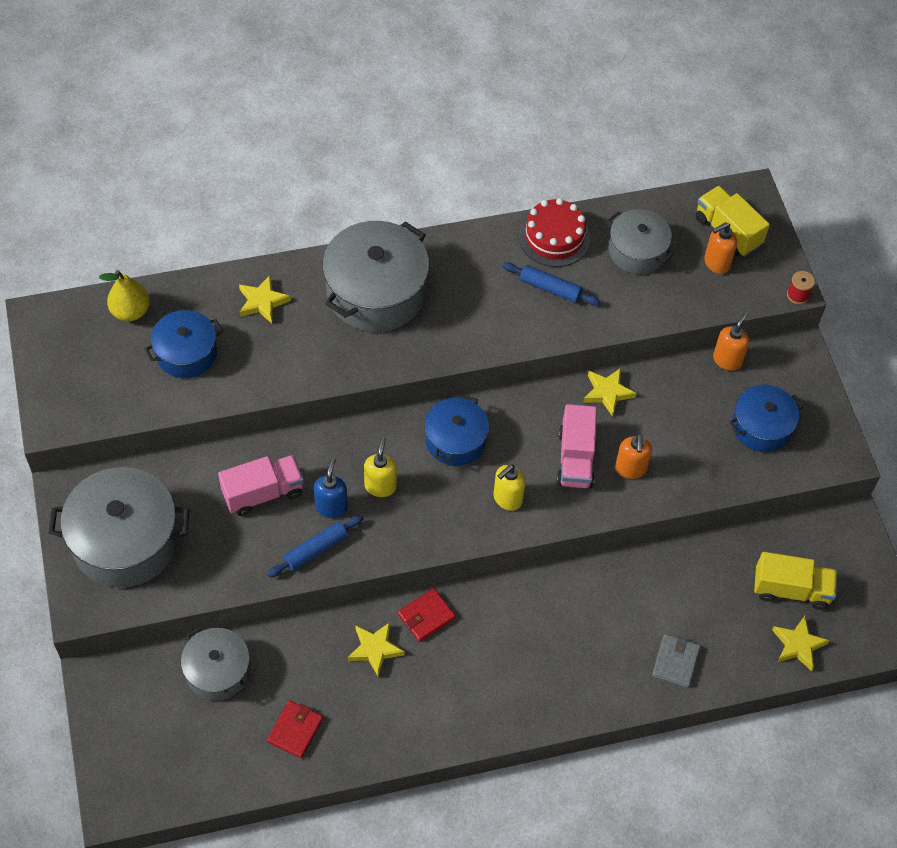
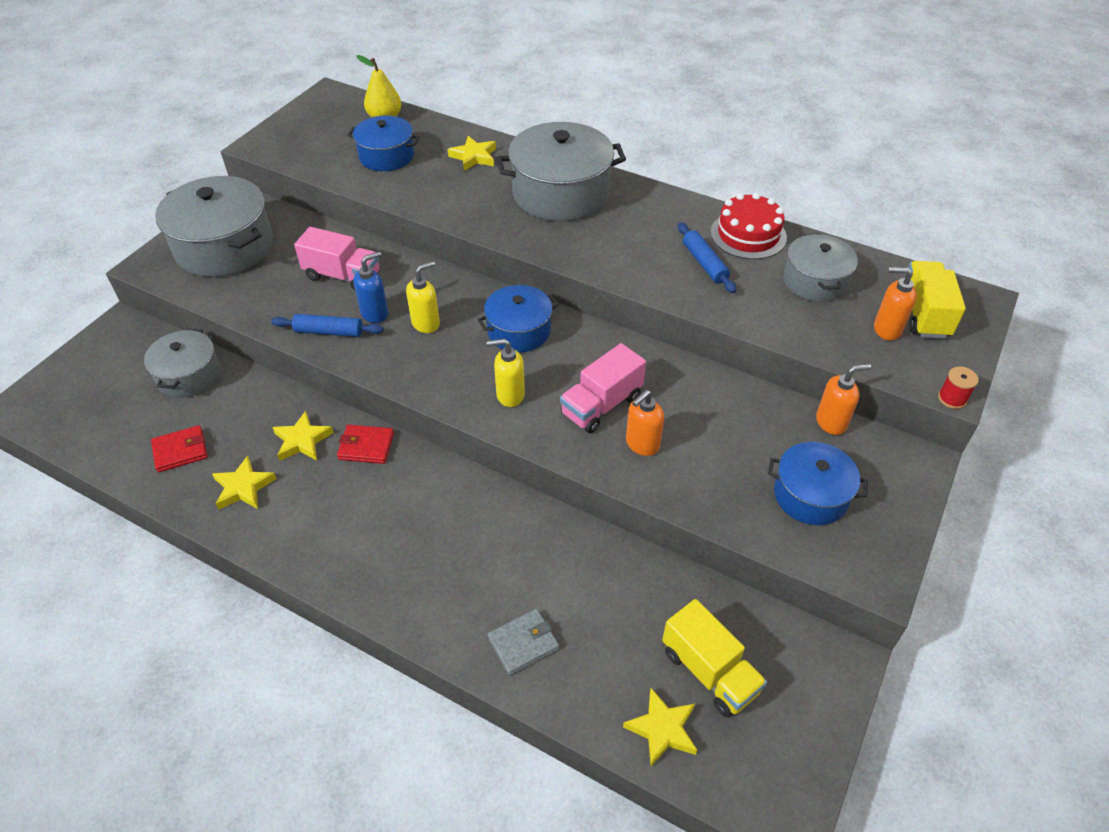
camera: 45 degrees right, 10 degrees down
yellow star [583,368,637,417] -> yellow star moved to [212,456,277,510]

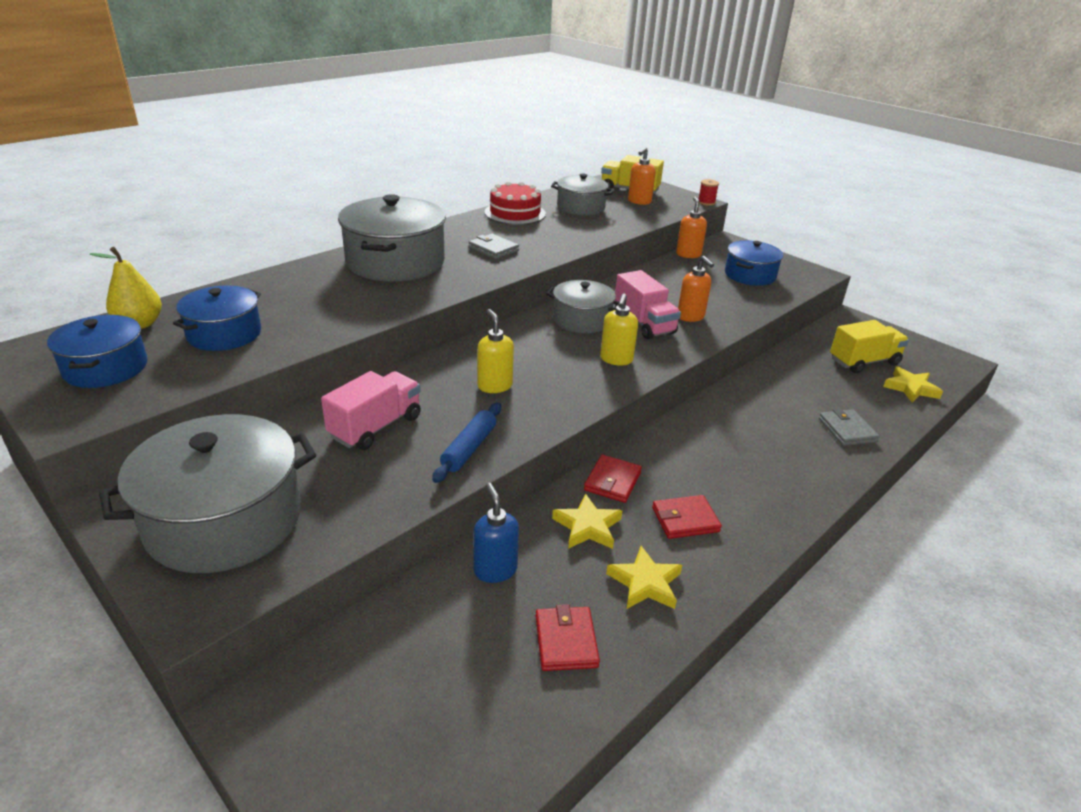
camera: 75 degrees left, 15 degrees down
grey pot [144,329,220,398] -> grey pot moved to [546,280,619,333]
blue soap dispenser [354,252,388,323] -> blue soap dispenser moved to [473,483,519,583]
yellow star [448,136,496,171] -> none
blue pot [477,285,559,353] -> blue pot moved to [47,315,147,388]
blue rolling pin [678,222,736,293] -> none
none -> grey wallet [468,234,519,259]
none -> red wallet [652,495,722,539]

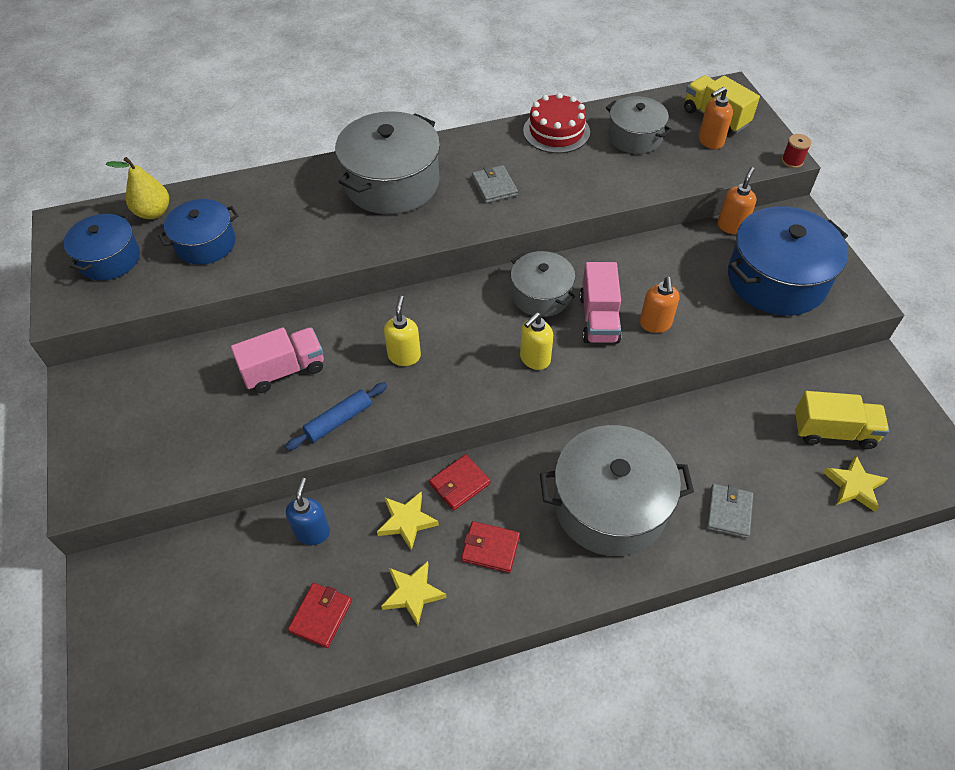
camera: 30 degrees right, 20 degrees up
grey pot [99,414,316,573] -> grey pot moved to [540,425,694,556]
blue pot [725,240,783,286] -> blue pot [728,206,848,316], size x1.67

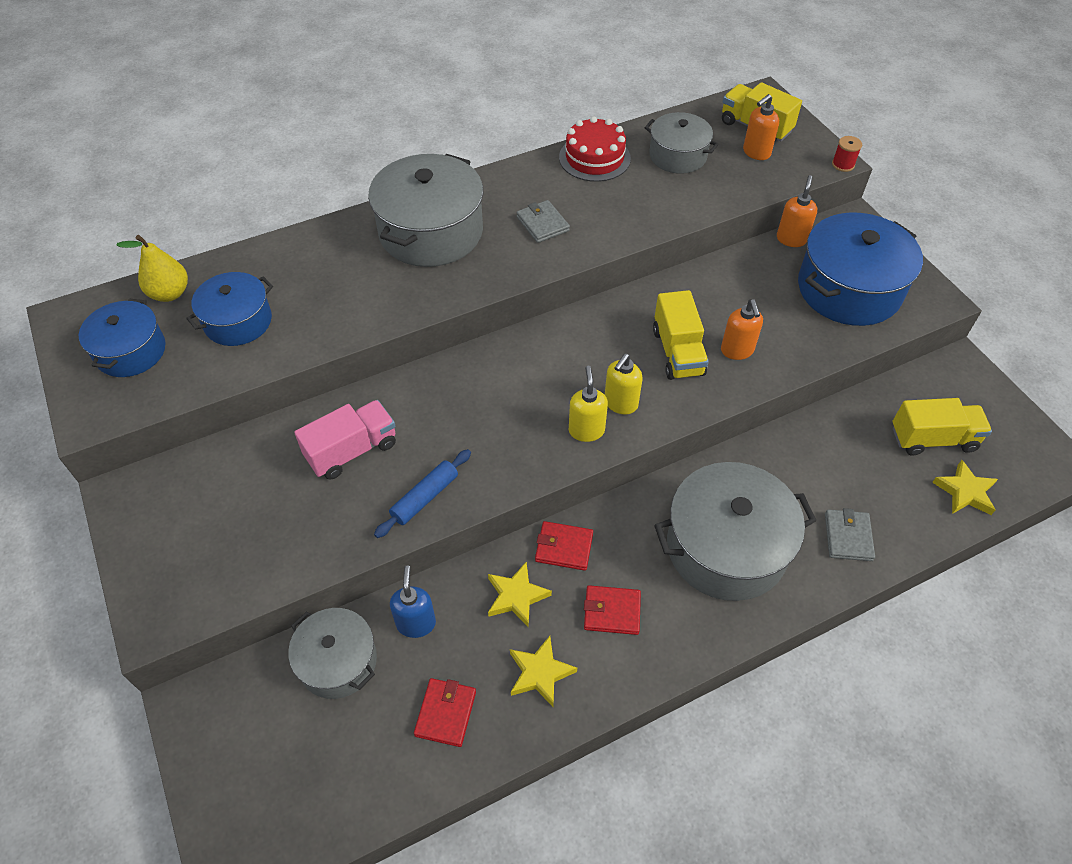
camera: 10 degrees left, 0 degrees up
yellow soap dispenser [384,296,421,366] -> yellow soap dispenser moved to [569,366,608,442]
red wallet [429,454,490,510] -> red wallet turned 60 degrees clockwise [535,521,593,571]
grey pot [511,251,575,317] -> grey pot moved to [288,608,377,699]
pink truck [580,262,622,344] -> yellow truck [653,290,709,380]

